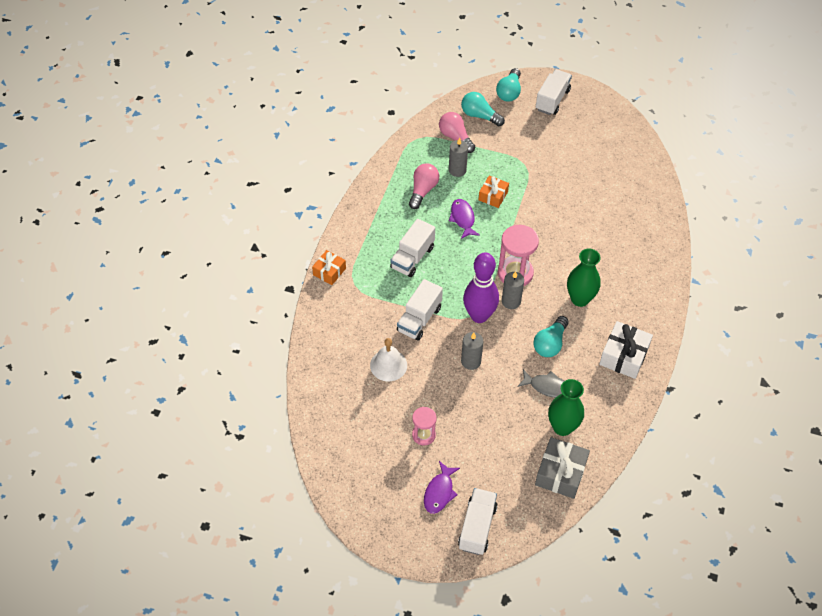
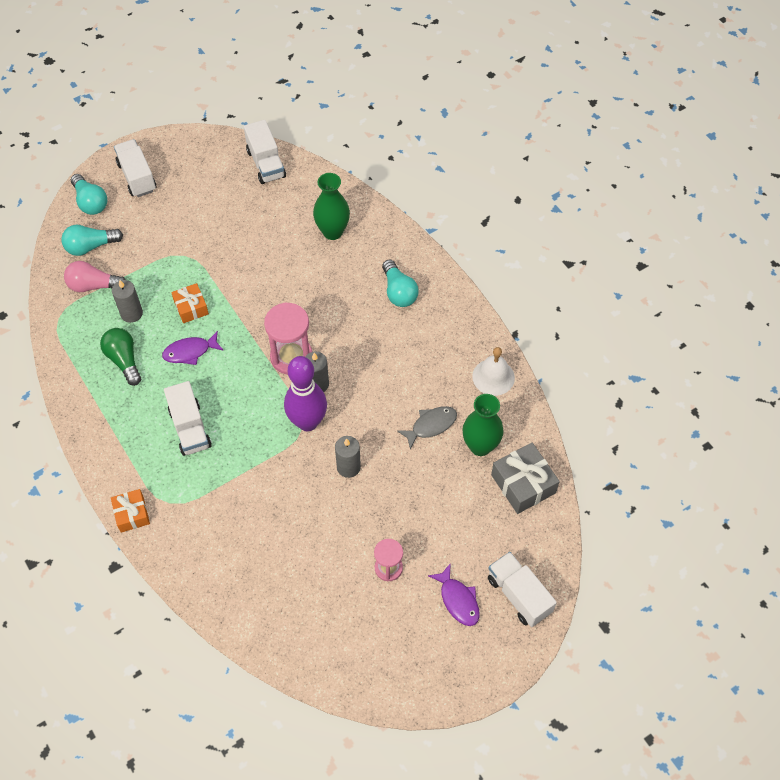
camera: 50 degrees left, 5 degrees up
white bell [370,338,407,381] -> white bell moved to [472,347,515,396]
white truck [397,279,443,341] -> white truck moved to [244,120,286,184]
pink light bulb [409,163,439,209] -> green light bulb [100,328,141,386]
purple fish [449,199,480,239] -> purple fish turned 45 degrees counterclockwise [162,331,224,365]
turquoise light bulb [533,316,569,357] -> turquoise light bulb moved to [382,260,419,307]
green vase [567,248,601,307] -> green vase moved to [313,173,350,240]
white gift [599,321,653,379] -> none

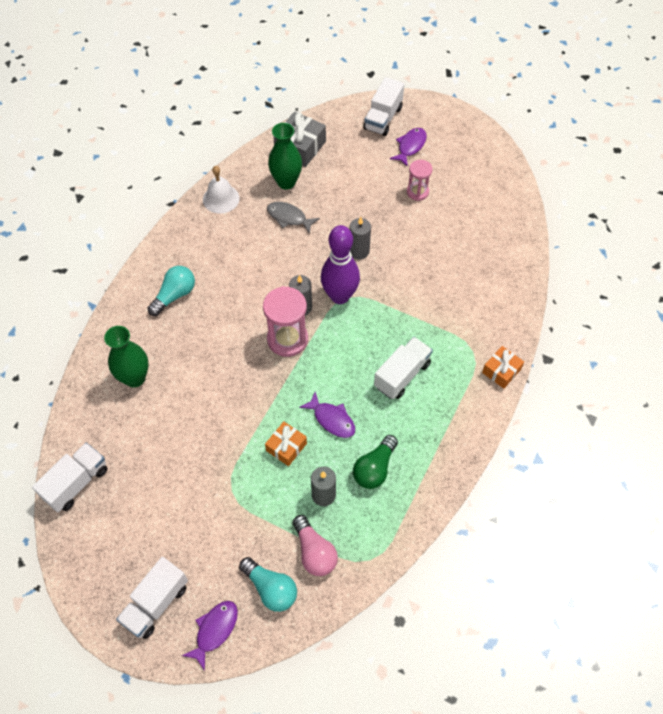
camera: 120 degrees left, 0 degrees up
turquoise light bulb [71,174,107,215] -> purple fish [182,601,238,671]

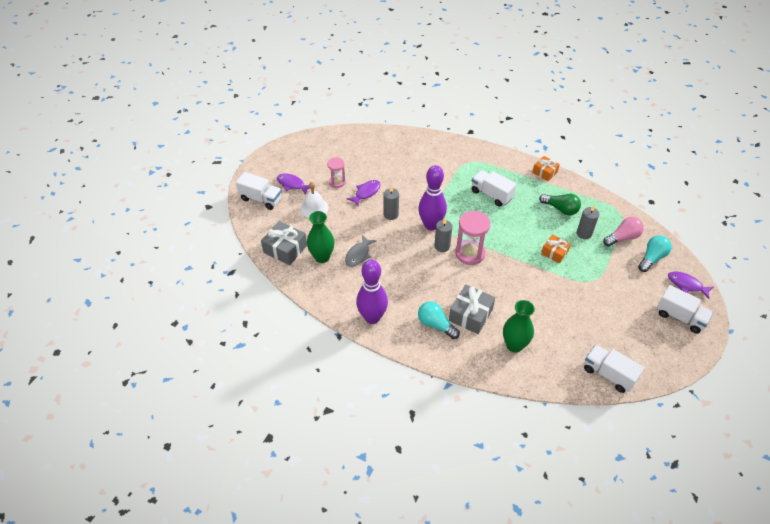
camera: 90 degrees left, 10 degrees down
white bell [203,166,240,214] -> white bell moved to [301,182,329,218]
purple fish [299,392,355,438] -> purple fish moved to [347,180,381,206]
orange gift [482,346,524,389] -> orange gift moved to [532,156,560,181]
none -> purple bowling pin [356,260,388,324]
none -> grey gift [449,285,495,334]

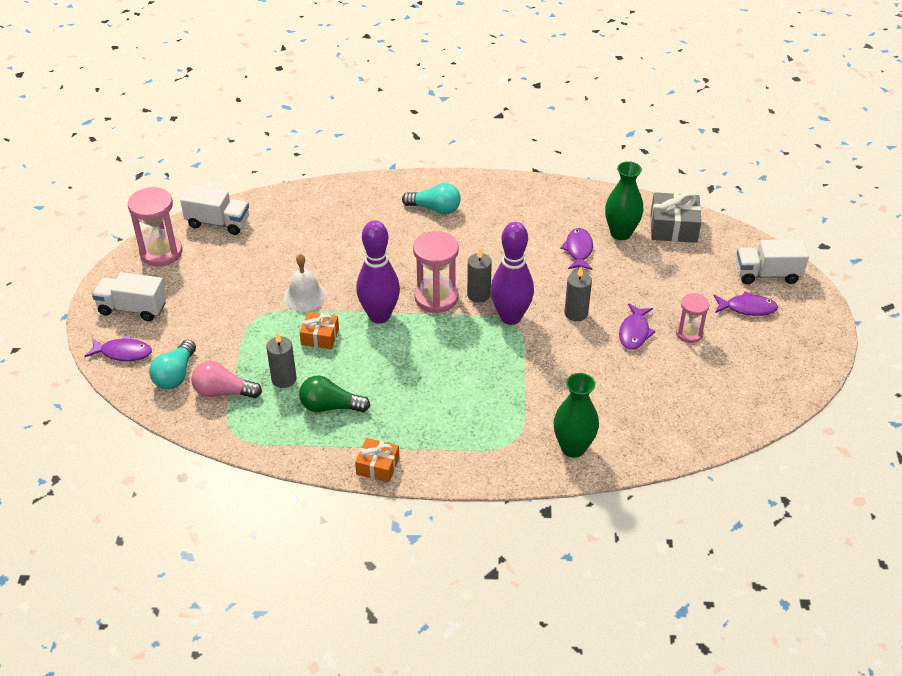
camera: 155 degrees right, 5 degrees down
white bell [301,182,329,218] -> white bell moved to [283,254,327,312]
grey fish [345,235,376,267] -> purple fish [560,228,593,270]
purple bowling pin [356,260,388,324] -> purple bowling pin moved to [356,220,400,324]
grey gift [449,285,495,334] -> none
white truck [472,170,516,207] -> none
green vase [503,300,535,353] -> green vase moved to [554,373,599,458]
pink light bulb [603,217,644,246] -> pink light bulb turned 60 degrees clockwise [191,361,262,398]
none -> pink hourglass [128,187,183,266]

